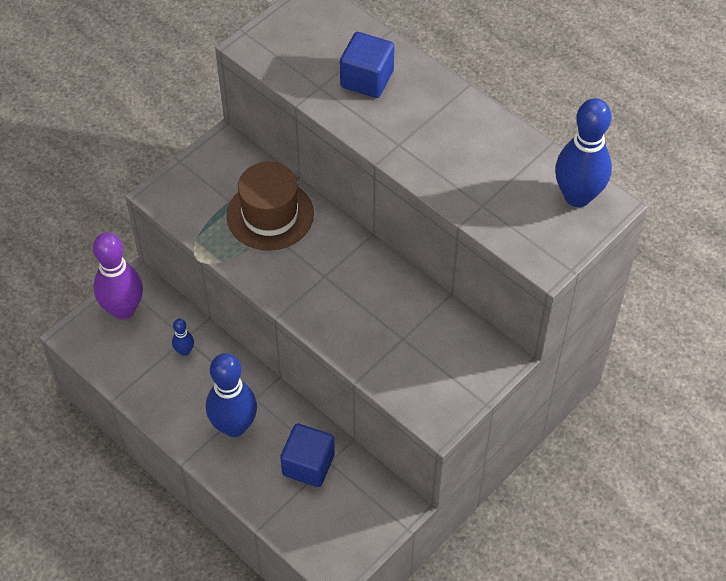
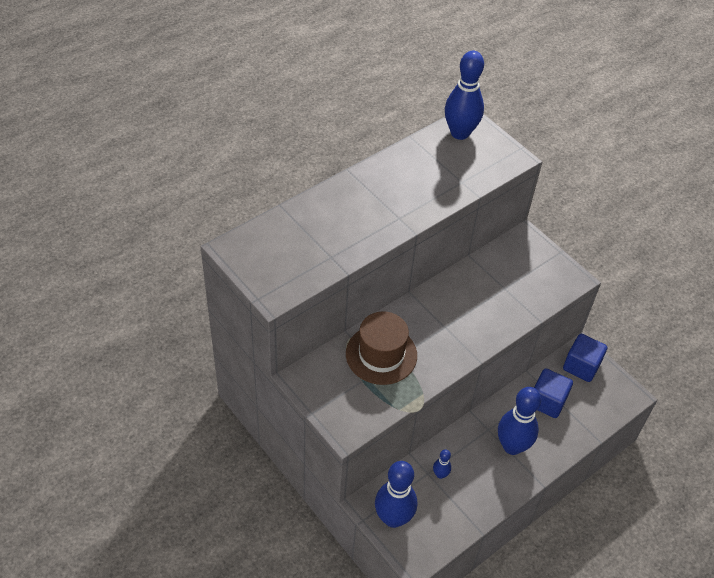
camera: 85 degrees left, 5 degrees down
purple bowling pin [93,232,143,319] -> blue bowling pin [375,461,417,528]
blue cube [340,32,394,98] -> blue cube moved to [563,334,607,382]

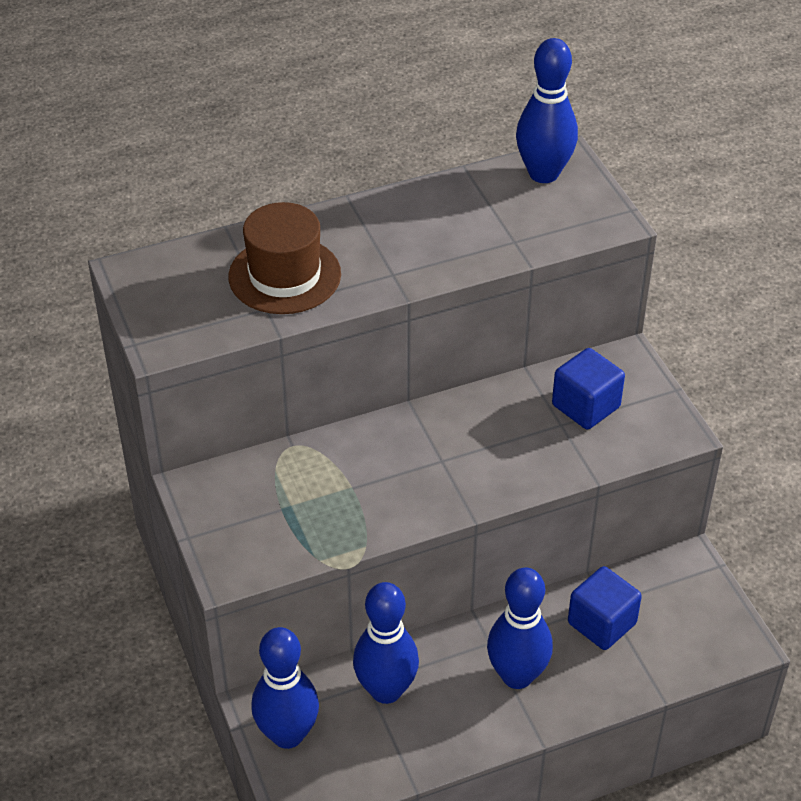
camera: 20 degrees right, 5 degrees down
brown hat [346,311,417,385] -> brown hat moved to [228,202,341,314]
blue bowling pin [433,449,451,479] -> blue bowling pin [353,582,419,704], size x2.23
blue cube [563,334,607,382] -> blue cube moved to [552,348,625,429]

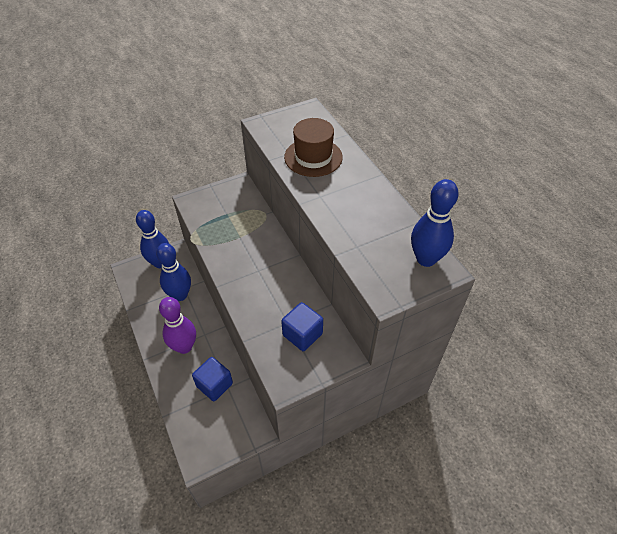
camera: 85 degrees right, 5 degrees up
blue bowling pin [487,567,553,689] -> purple bowling pin [159,297,196,354]

